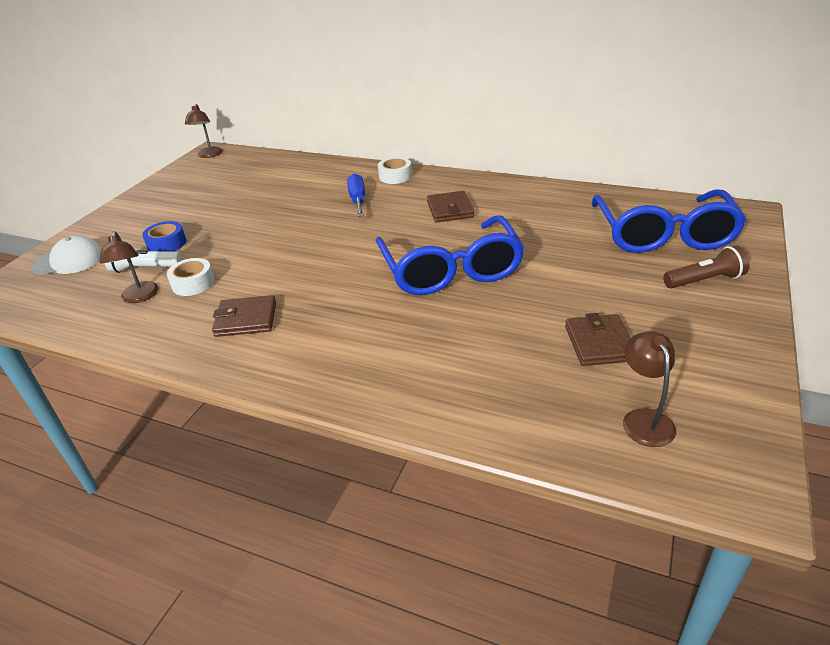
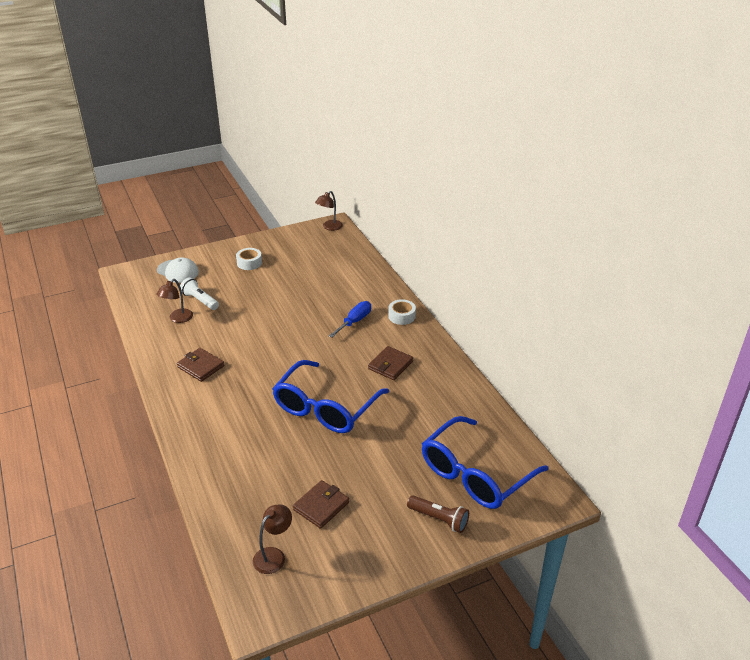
camera: 40 degrees right, 0 degrees up
blue tape [142,221,186,252] -> none
white tape [167,258,215,296] -> white tape moved to [236,248,262,270]

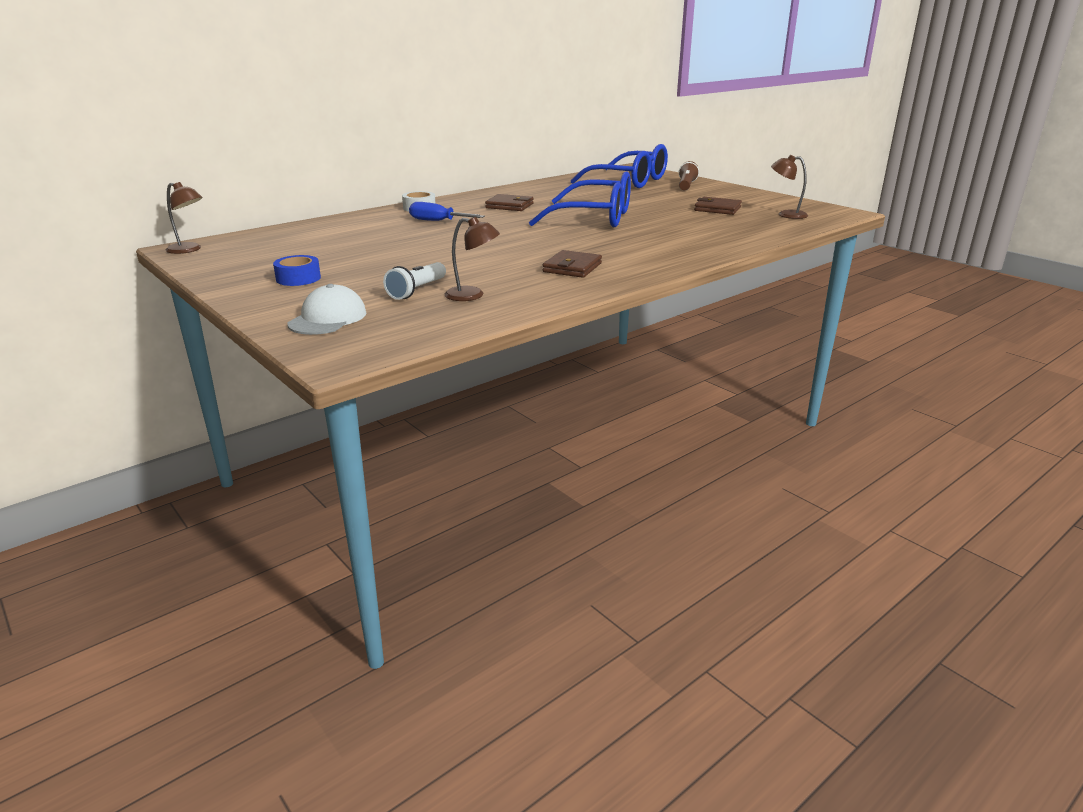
camera: 105 degrees left, 10 degrees down
white tape [236,248,262,270] -> blue tape [273,255,321,286]

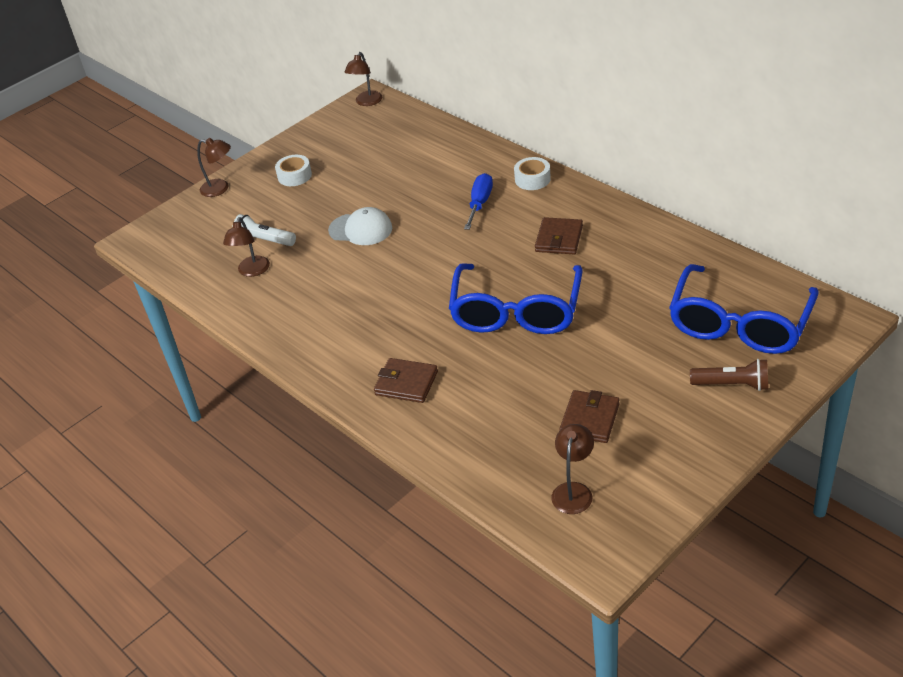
camera: 90 degrees right, 15 degrees up
blue tape [273,255,321,286] -> white tape [275,155,312,186]
white cap [287,284,366,335] -> white cap moved to [328,207,392,245]
brown wallet [543,250,602,278] -> brown wallet moved to [374,358,438,403]
none -> brown lamp [197,138,231,197]

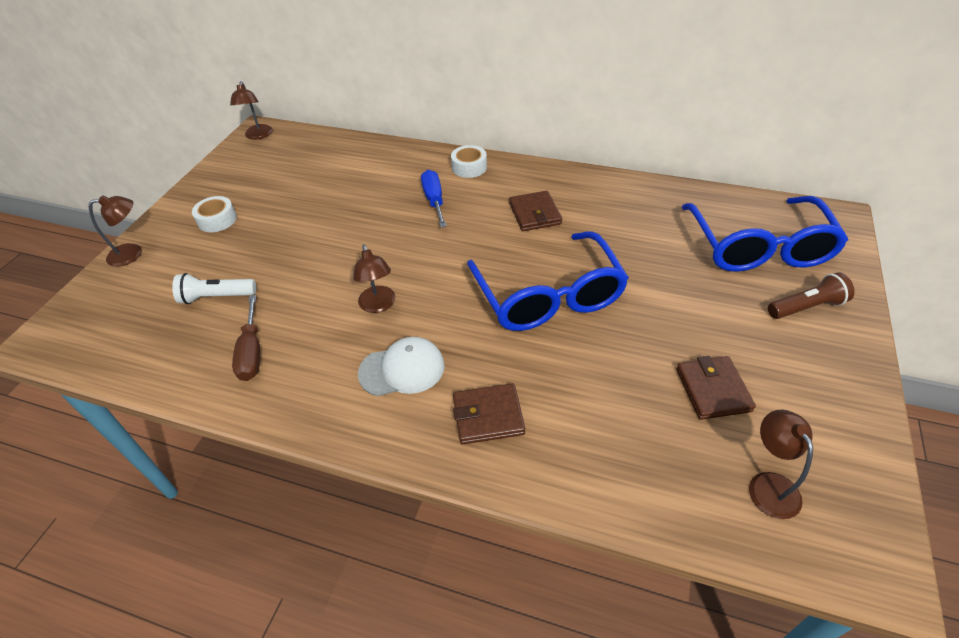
camera: 30 degrees left, 5 degrees up
brown lamp [223,217,270,277] -> brown lamp moved to [353,244,395,313]
white cap [328,207,392,245] -> white cap moved to [358,337,445,396]
none -> brown screwdriver [232,295,260,381]

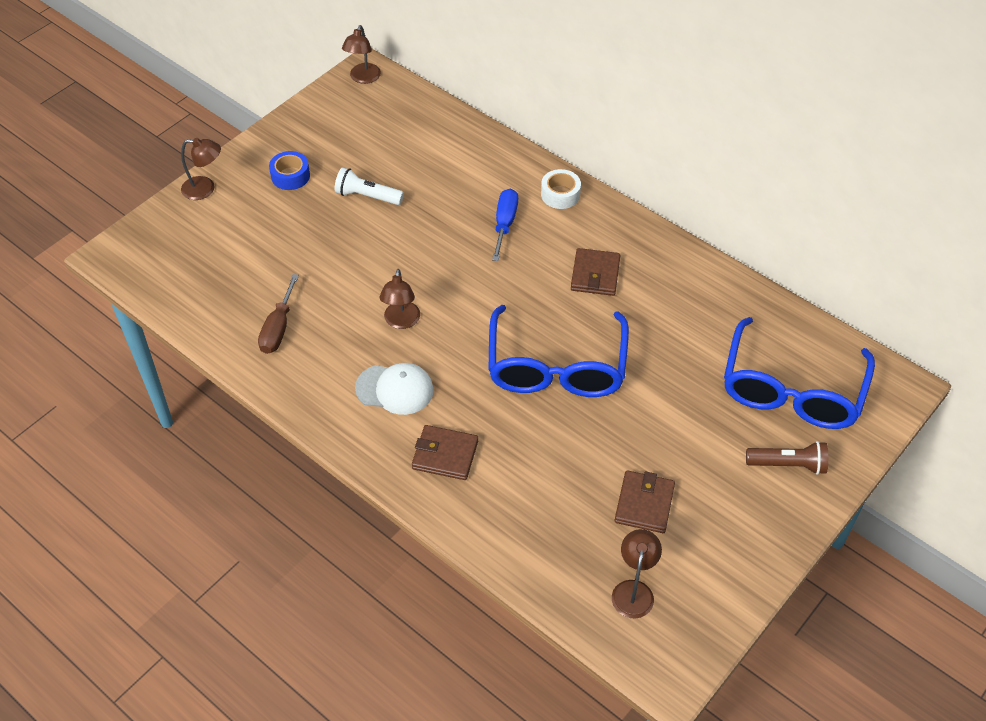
camera: 20 degrees right, 5 degrees up
white flashlight [172,273,256,304] -> white flashlight moved to [335,167,404,205]
white tape [192,196,237,232] -> blue tape [269,151,310,190]

